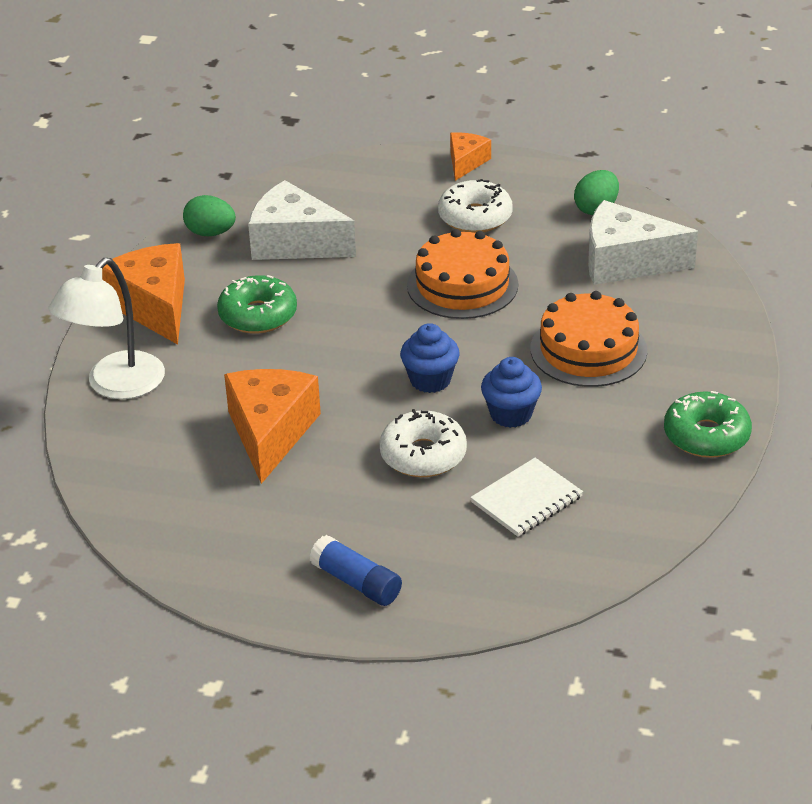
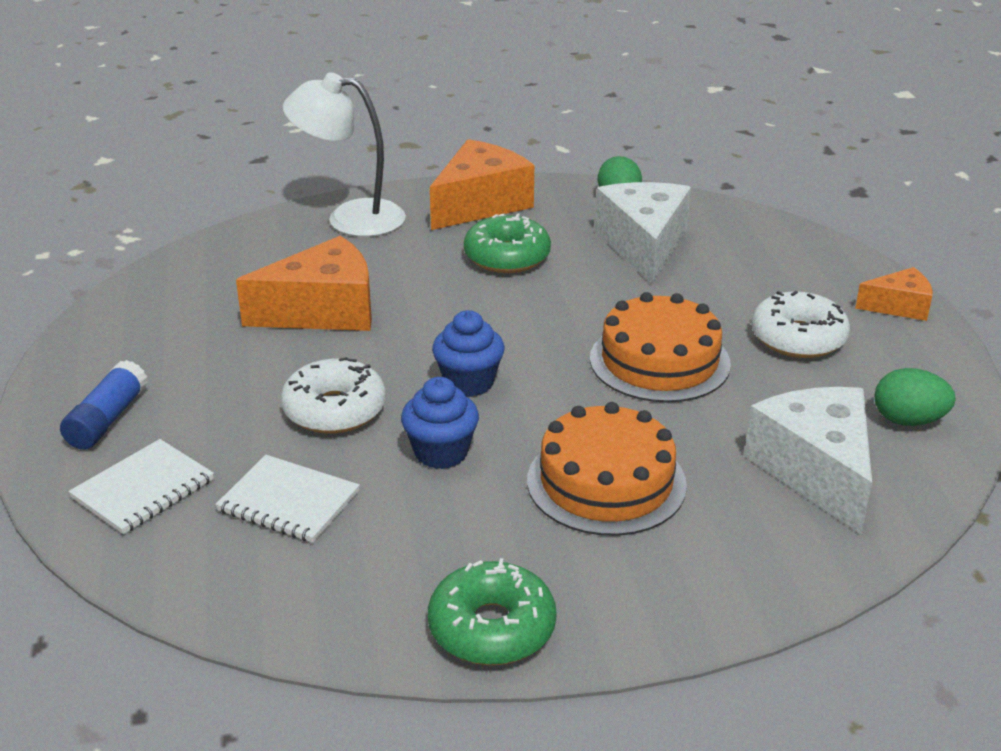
camera: 65 degrees right, 5 degrees down
none -> white notebook [69,439,214,534]

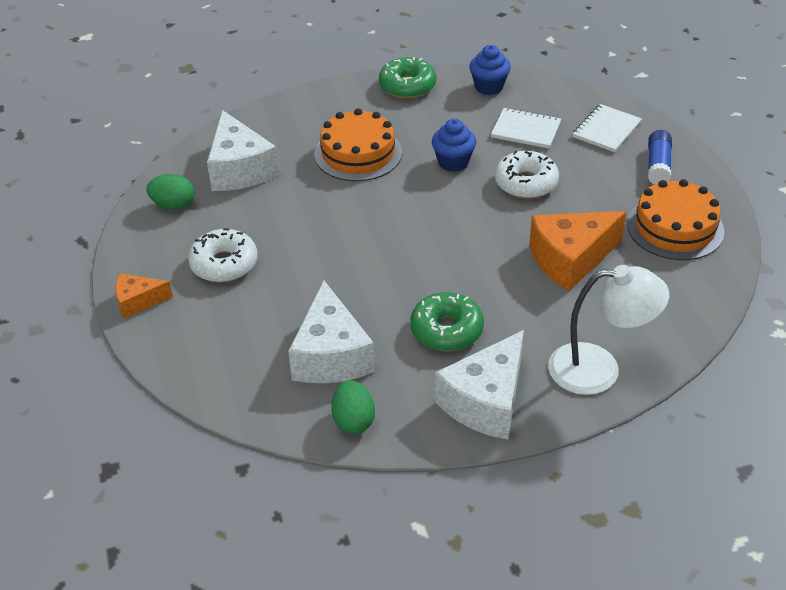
camera: 175 degrees right, 10 degrees up
orange cheese [430,139,534,230] -> white cheese [435,330,524,440]
blue cupcake [432,310,504,397] -> blue cupcake moved to [469,45,511,95]
orange cake [590,292,731,403] -> orange cake moved to [627,179,724,260]

